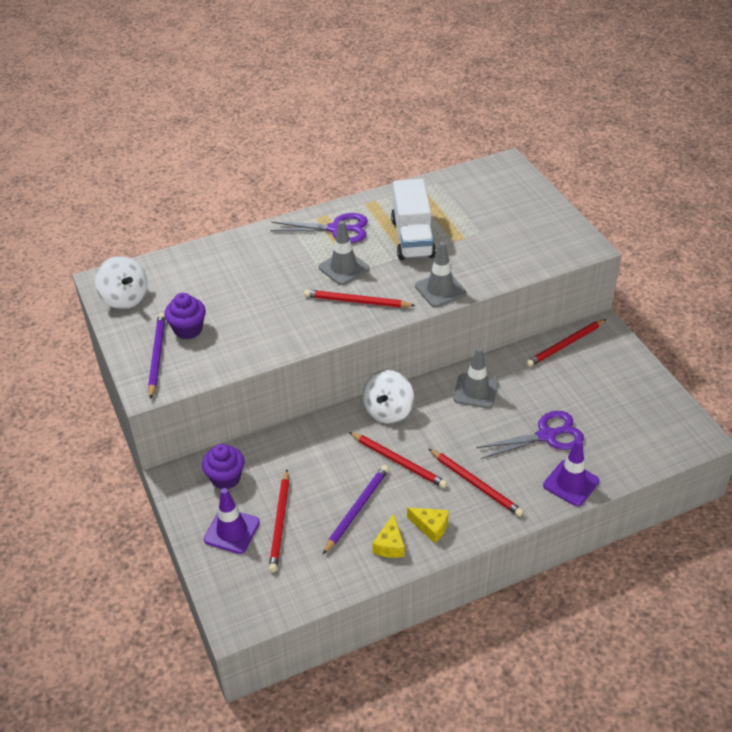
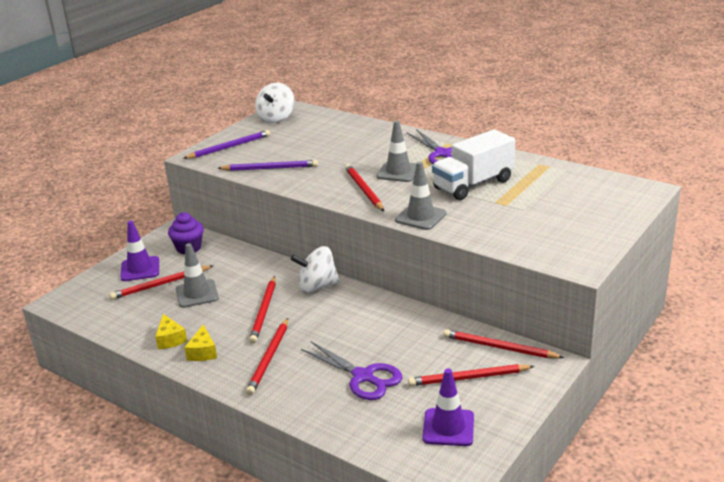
camera: 60 degrees right, 15 degrees down
purple cupcake [164,293,206,339] -> none
purple pencil [323,465,389,554] -> purple pencil moved to [217,160,318,171]
yellow cheese [372,513,405,558] -> yellow cheese turned 90 degrees counterclockwise [155,314,187,349]
grey traffic cone [453,347,498,408] -> grey traffic cone moved to [176,243,219,308]
purple traffic cone [543,440,599,506] -> purple traffic cone moved to [422,368,474,446]
none -> red pencil [408,364,534,386]

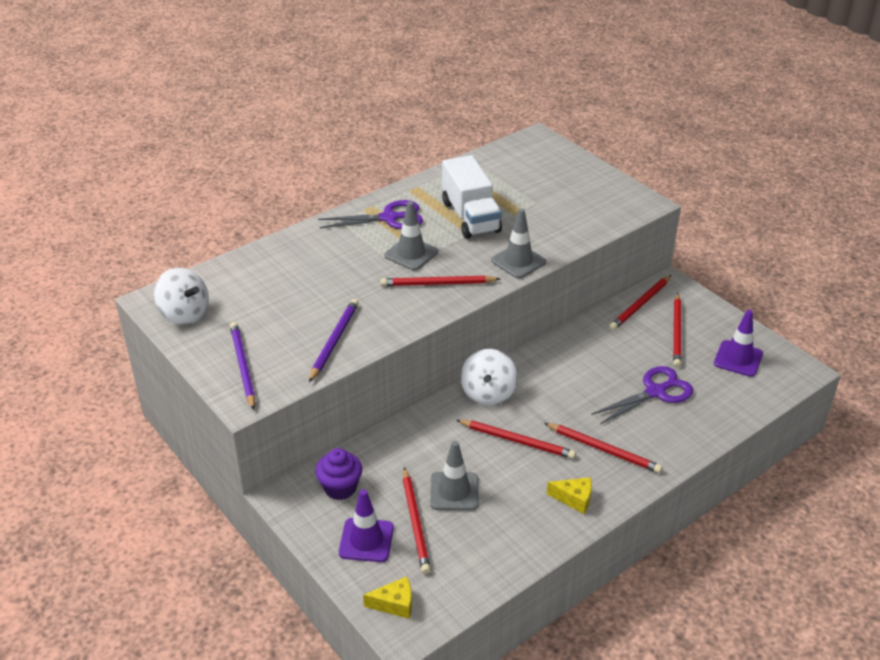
camera: 75 degrees left, 10 degrees up
yellow cheese [155,314,187,349] -> yellow cheese moved to [363,576,412,619]

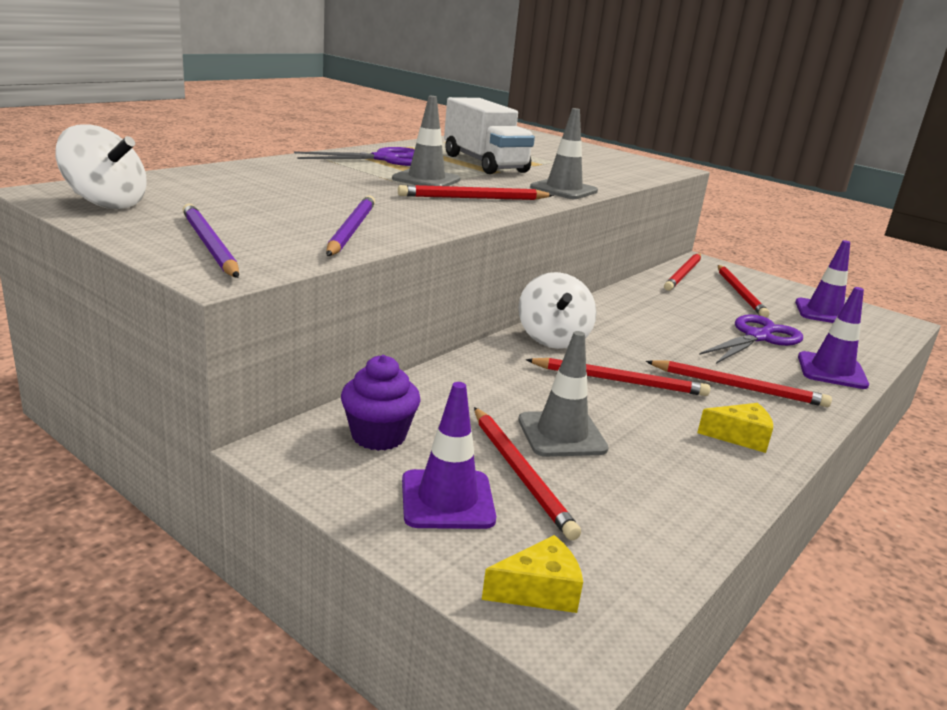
camera: 15 degrees left, 15 degrees down
none -> purple traffic cone [798,287,869,389]

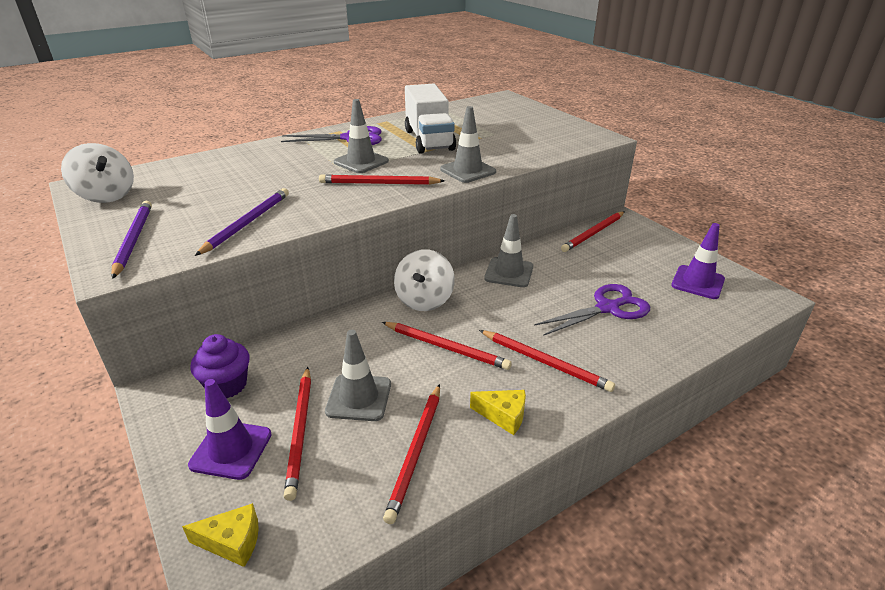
camera: 20 degrees right, 10 degrees up
red pencil [718,265,770,318] -> red pencil moved to [383,384,440,524]
purple traffic cone [798,287,869,389] -> none
none -> grey traffic cone [484,214,533,287]

